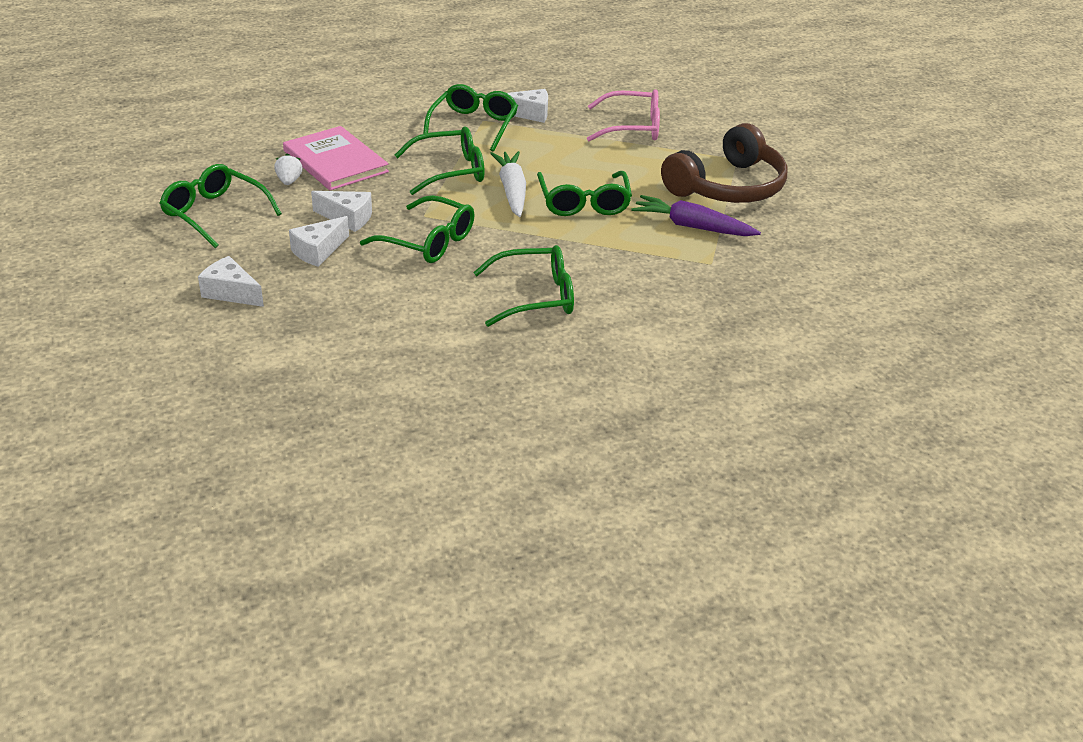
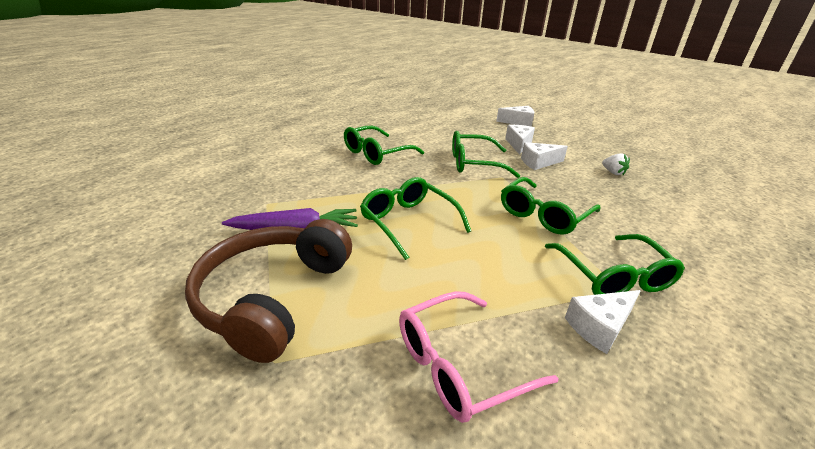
camera: 150 degrees right, 5 degrees down
green glasses [160,164,282,248] -> none
pink book [283,126,389,190] -> none
white carrot [490,151,526,217] -> none

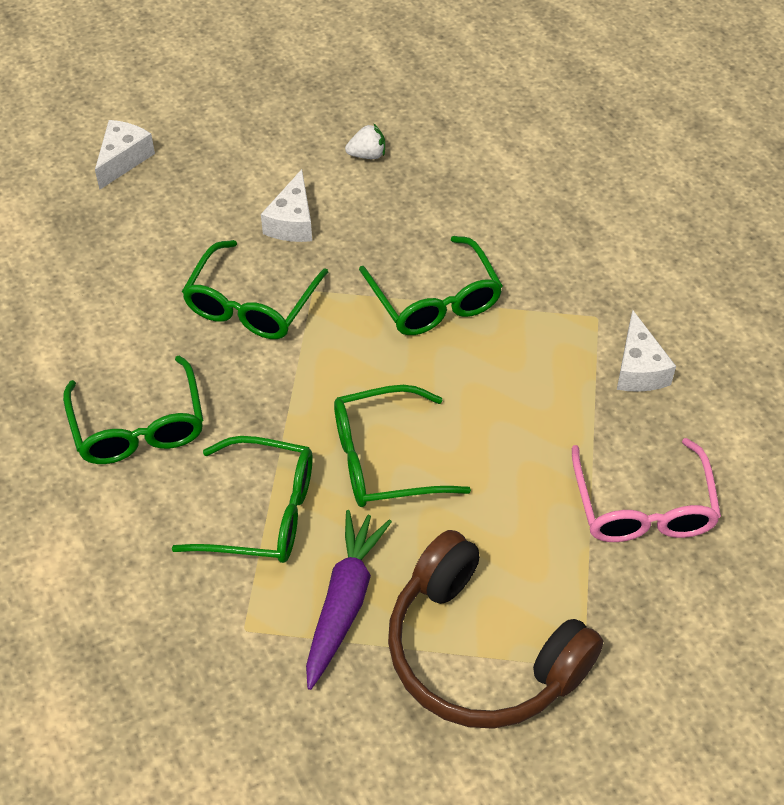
camera: 65 degrees left, 20 degrees up
white cheese [505,125,535,155] -> none
green glasses [545,234,685,295] -> green glasses moved to [172,436,312,563]

